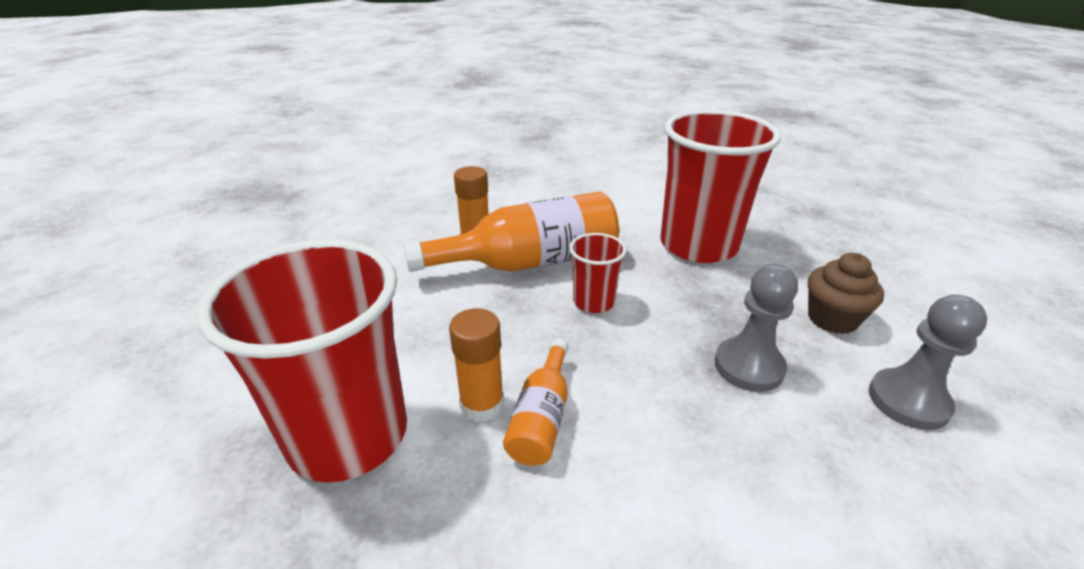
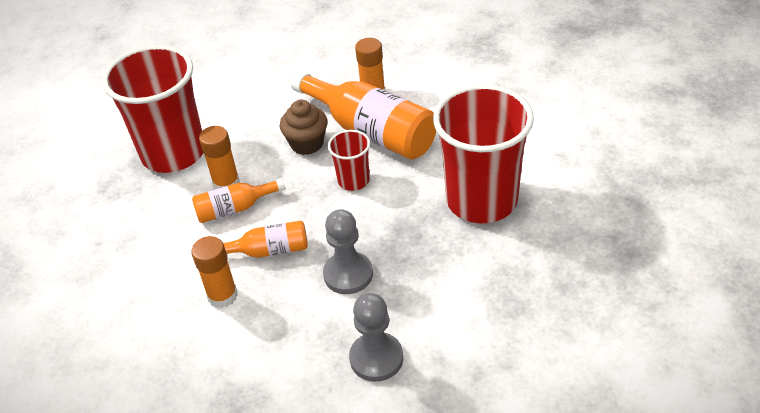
camera: 60 degrees right, 10 degrees up
brown cupcake [808,253,884,334] -> brown cupcake moved to [280,100,328,155]
none -> orange glue stick [191,236,238,308]
none -> orange bottle [223,220,308,258]

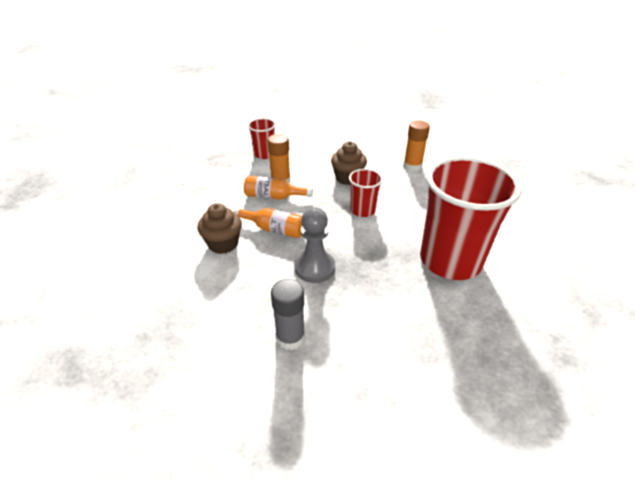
camera: 25 degrees right, 5 degrees down
red cup [102,45,203,173] -> red cup [248,118,276,159], size x0.47
orange glue stick [191,236,238,308] -> brown cupcake [197,203,242,254]
orange bottle [291,70,436,160] -> none
grey pawn [349,293,403,382] -> grey glue stick [271,279,305,350]

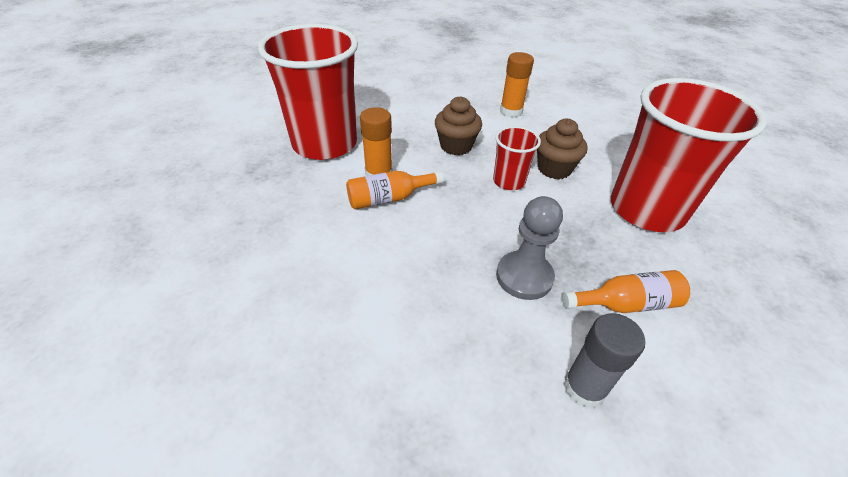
camera: 30 degrees left, 5 degrees up
brown cupcake [197,203,242,254] -> brown cupcake moved to [537,119,587,179]
orange bottle [234,208,302,238] -> orange bottle moved to [563,270,690,313]
red cup [248,118,276,159] -> red cup [258,24,358,160], size x2.14

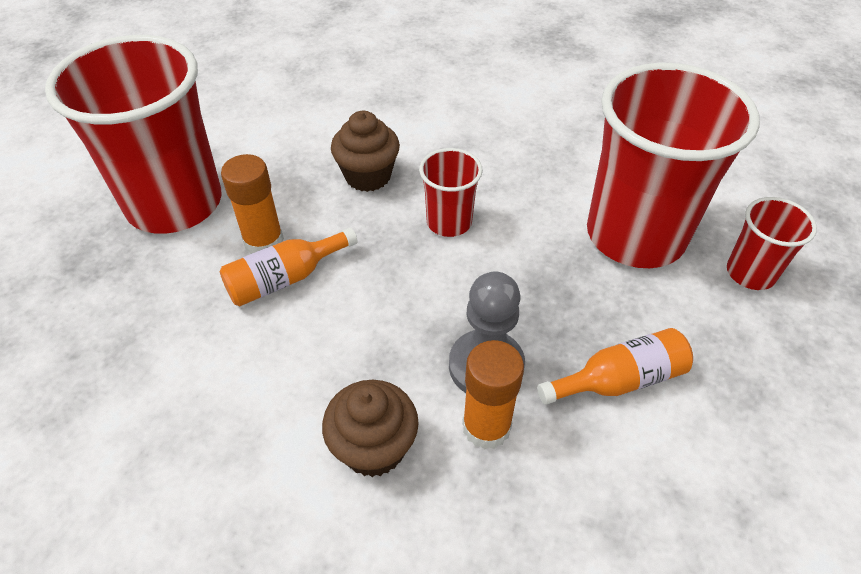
camera: 10 degrees left, 5 degrees up
orange glue stick [500,52,534,118] -> orange glue stick moved to [462,340,524,450]
brown cupcake [537,119,587,179] -> brown cupcake moved to [322,380,419,477]
grey glue stick [563,313,645,408] -> none
none -> red cup [727,197,817,290]

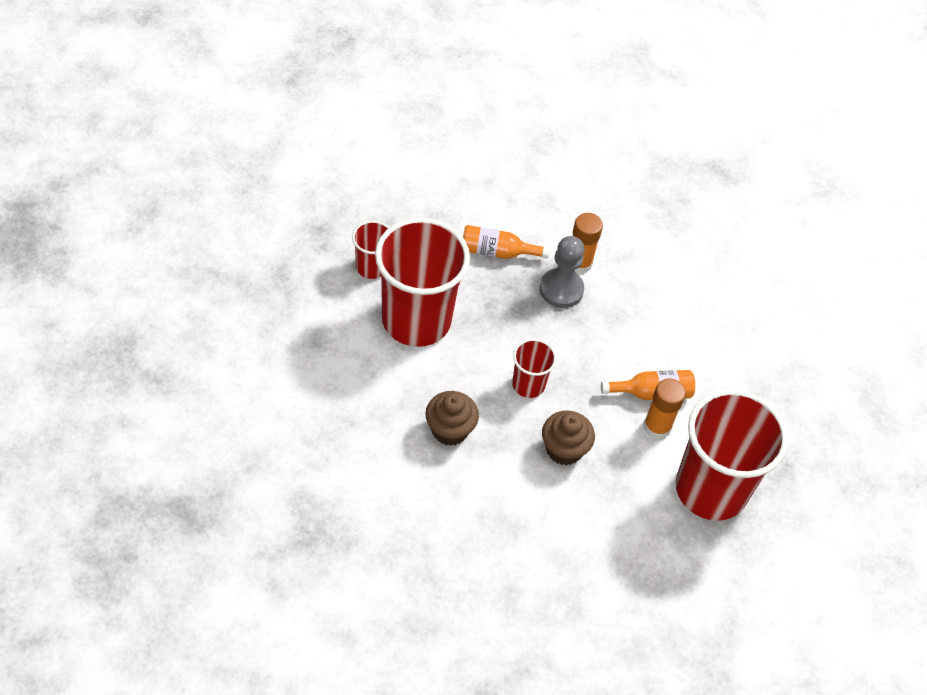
camera: 160 degrees left, 5 degrees up
brown cupcake [322,380,419,477] -> brown cupcake moved to [425,391,479,446]

